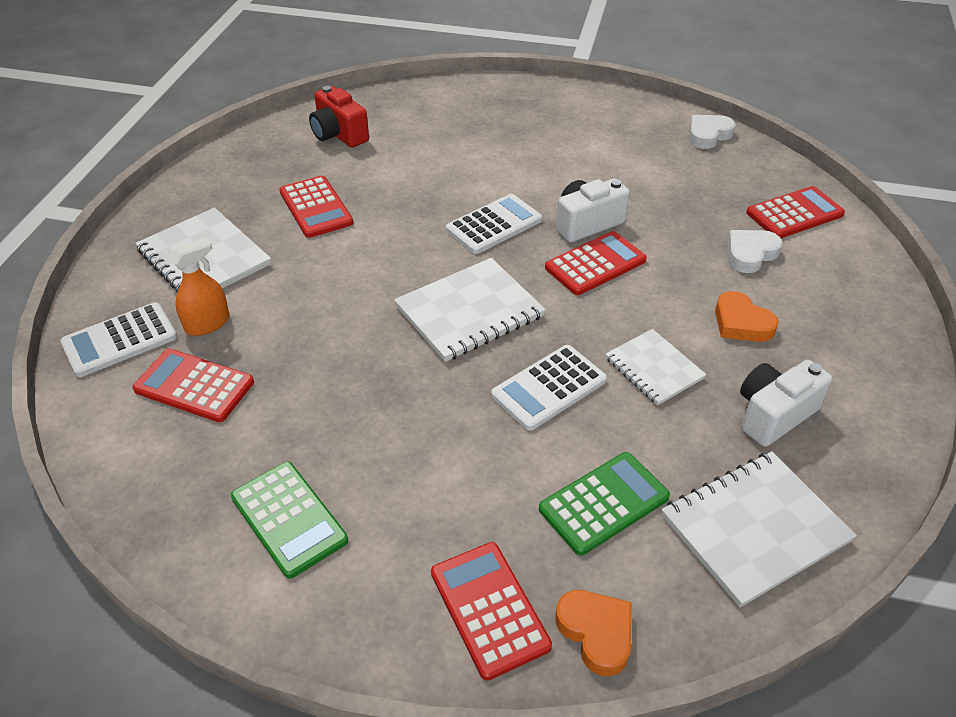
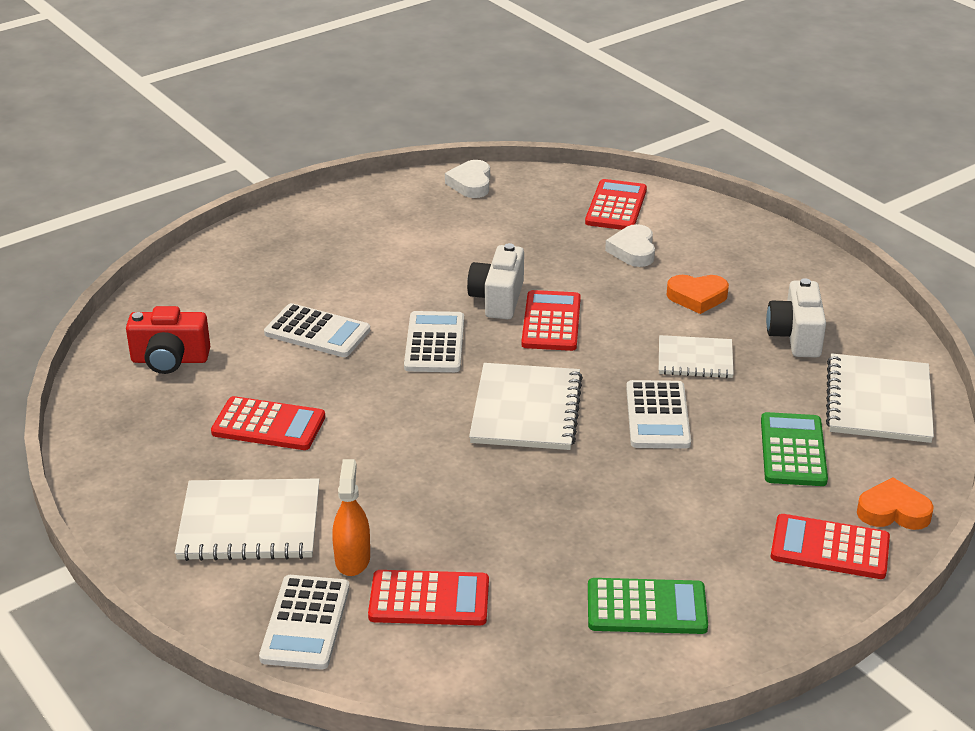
camera: 50 degrees left, 10 degrees down
red calculator [132,349,254,422] -> red calculator turned 150 degrees counterclockwise [368,570,489,626]
none -> white calculator [264,303,370,357]

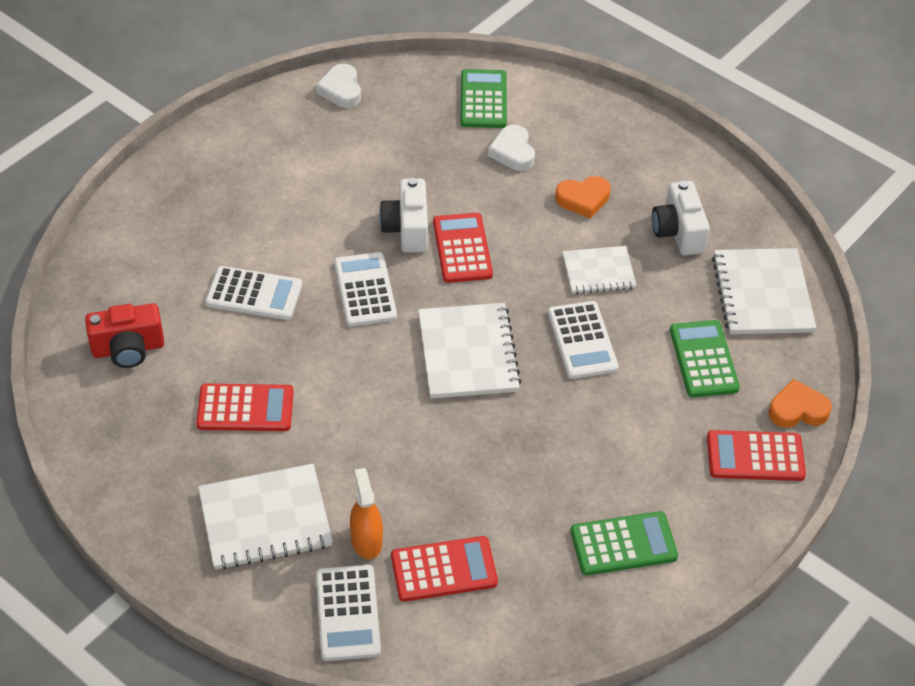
camera: 15 degrees left, 15 degrees up
red calculator [585,179,647,230] -> green calculator [460,69,507,128]

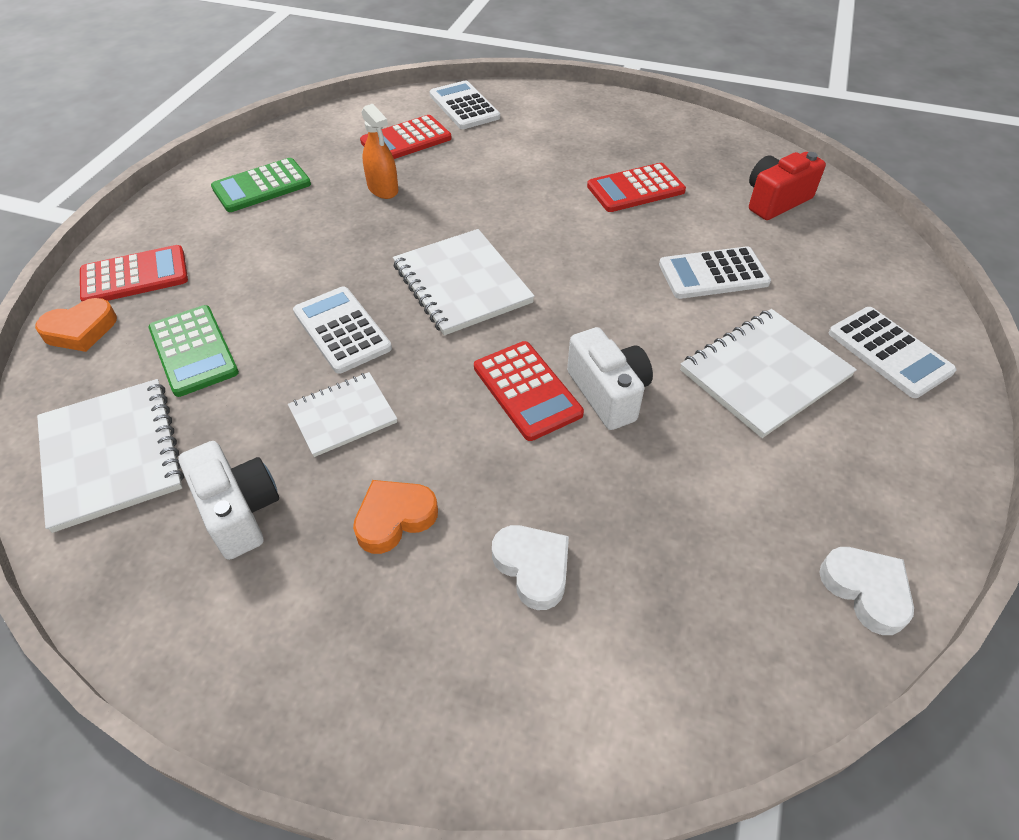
camera: 160 degrees right, 0 degrees up
white notebook [198,464,333,570] -> white notebook moved to [680,309,857,438]
white calculator [334,252,397,327] -> white calculator moved to [829,307,956,398]
orange spray bottle [350,468,383,559] -> orange spray bottle moved to [361,104,398,199]
green calculator [460,69,507,128] -> none

